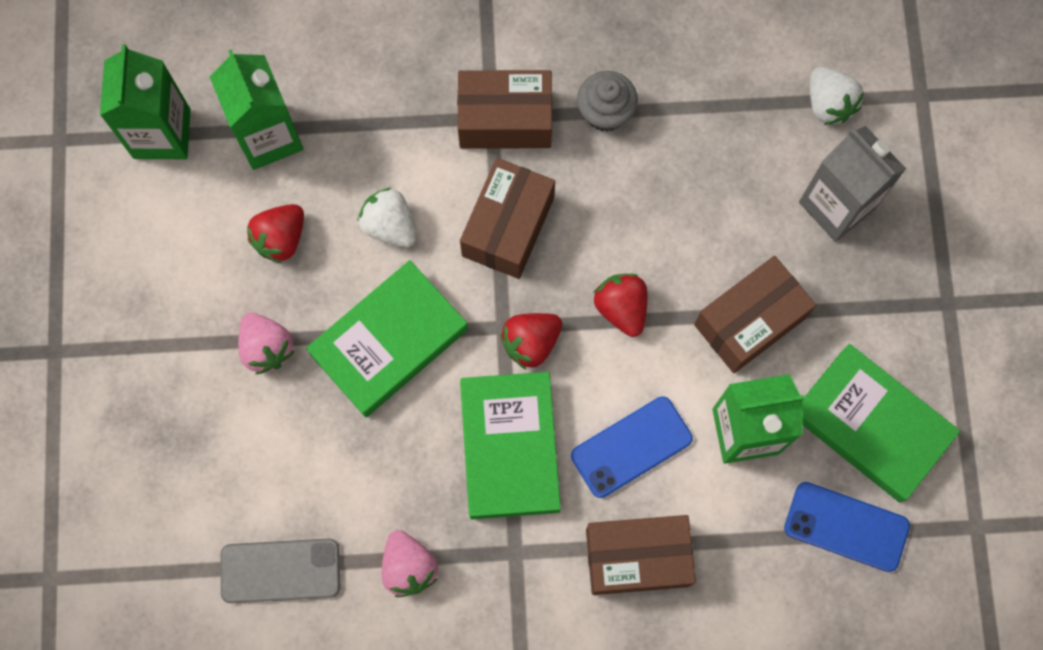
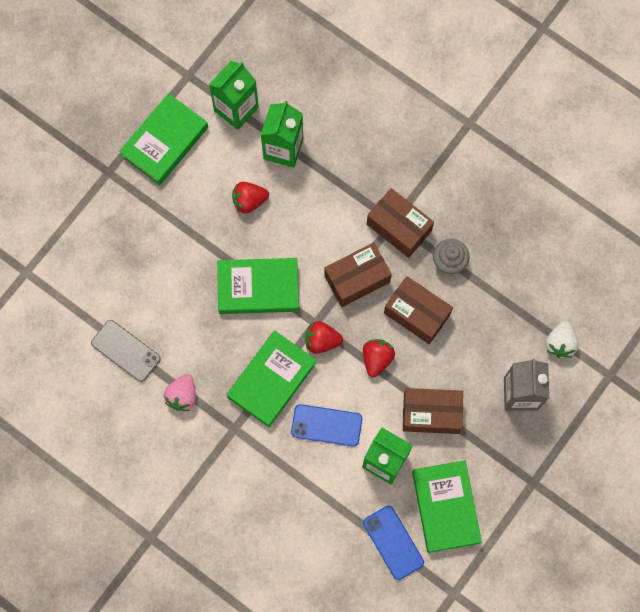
camera: 40 degrees right, 0 degrees up
pink strawberry [238,313,295,374] -> none
white strawberry [357,188,416,247] -> none
brown box [586,515,696,595] -> brown box moved to [384,276,453,344]
none -> green book [119,93,208,185]

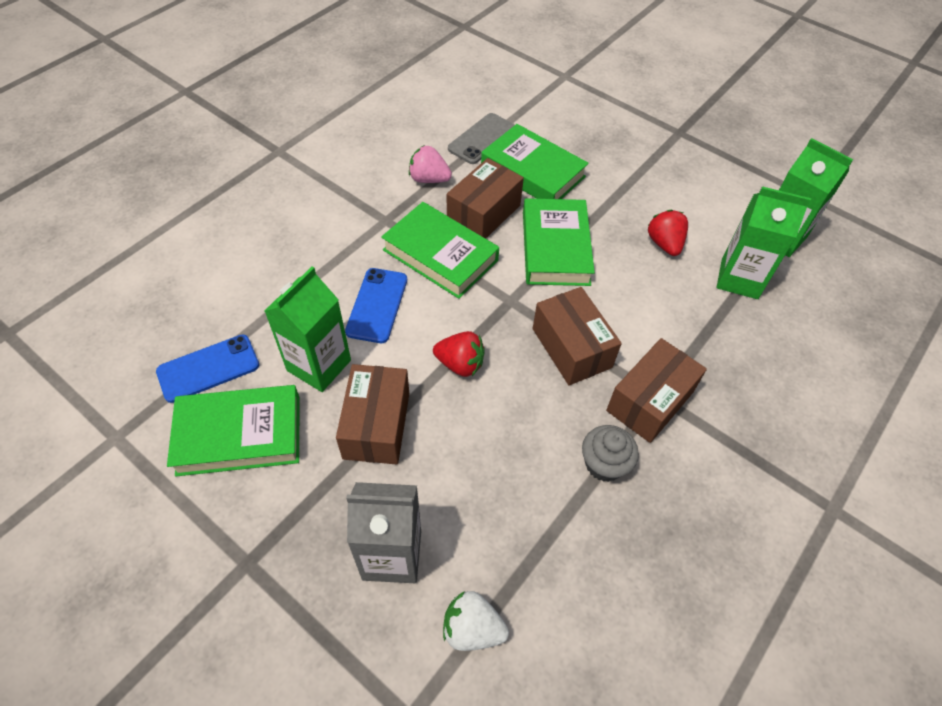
camera: 90 degrees right, 20 degrees down
green book [119,93,208,185] -> green book moved to [481,124,589,199]
red strawberry [305,321,343,354] -> none
brown box [384,276,453,344] -> brown box moved to [447,158,524,239]

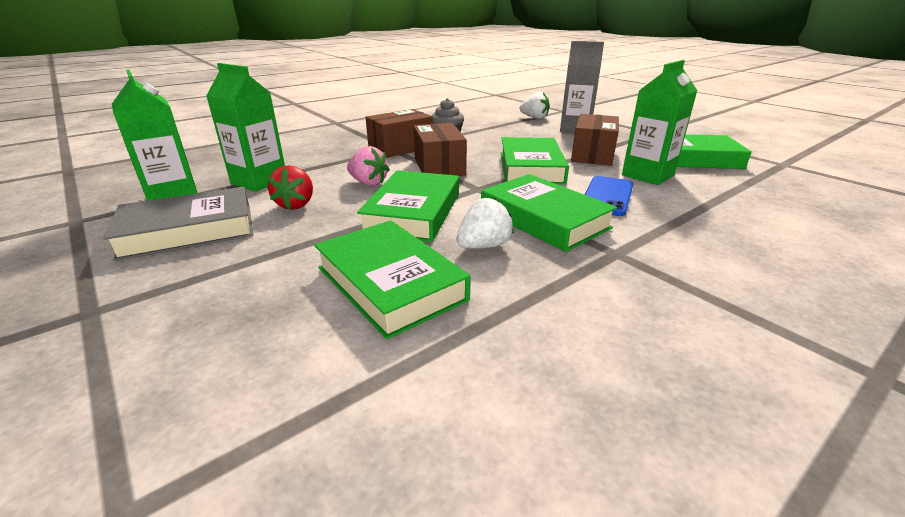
camera: 165 degrees left, 25 degrees down
blue phone [156,335,259,403] -> none
pink strawberry [409,145,452,183] -> pink strawberry moved to [347,146,390,186]
red strawberry [433,331,485,377] -> green book [501,137,569,184]
brown box [447,158,524,239] -> white strawberry [456,197,514,249]
grey phone [448,113,515,164] -> none
none -> grey book [103,187,253,261]

